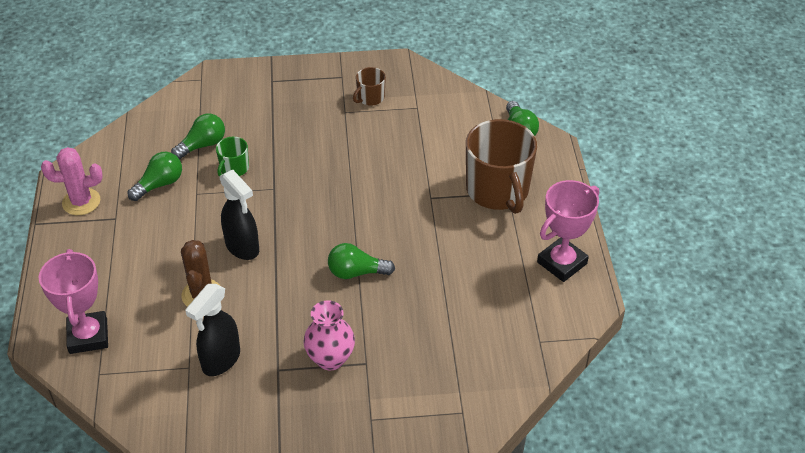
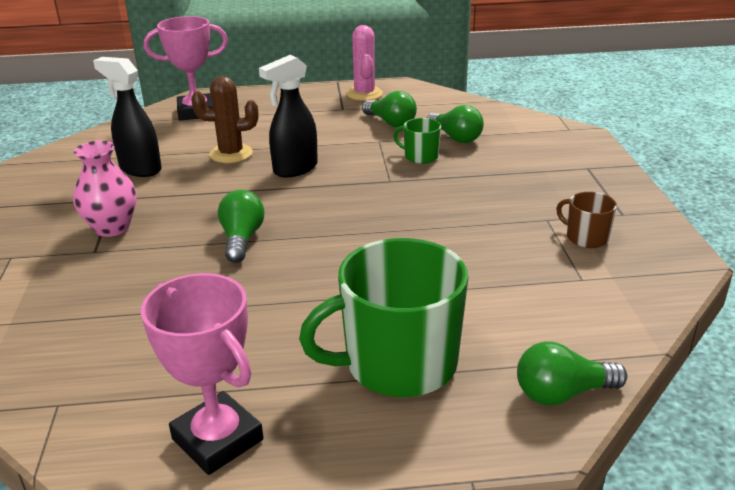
camera: 90 degrees right, 15 degrees down
brown mug [466,119,537,214] -> green mug [299,238,468,397]

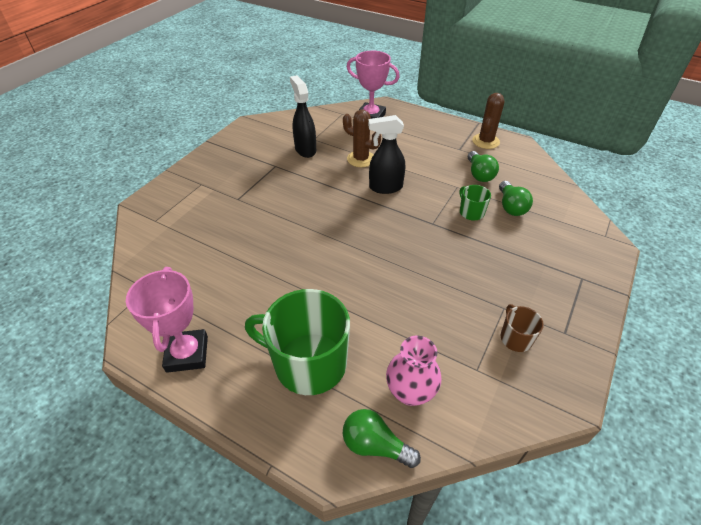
camera: 35 degrees right, 15 degrees up
pink vase [73,141,137,237] -> pink vase moved to [386,336,442,406]
green light bulb [218,190,264,263] -> none
pink cactus [346,25,383,101] -> brown cactus [472,93,504,149]

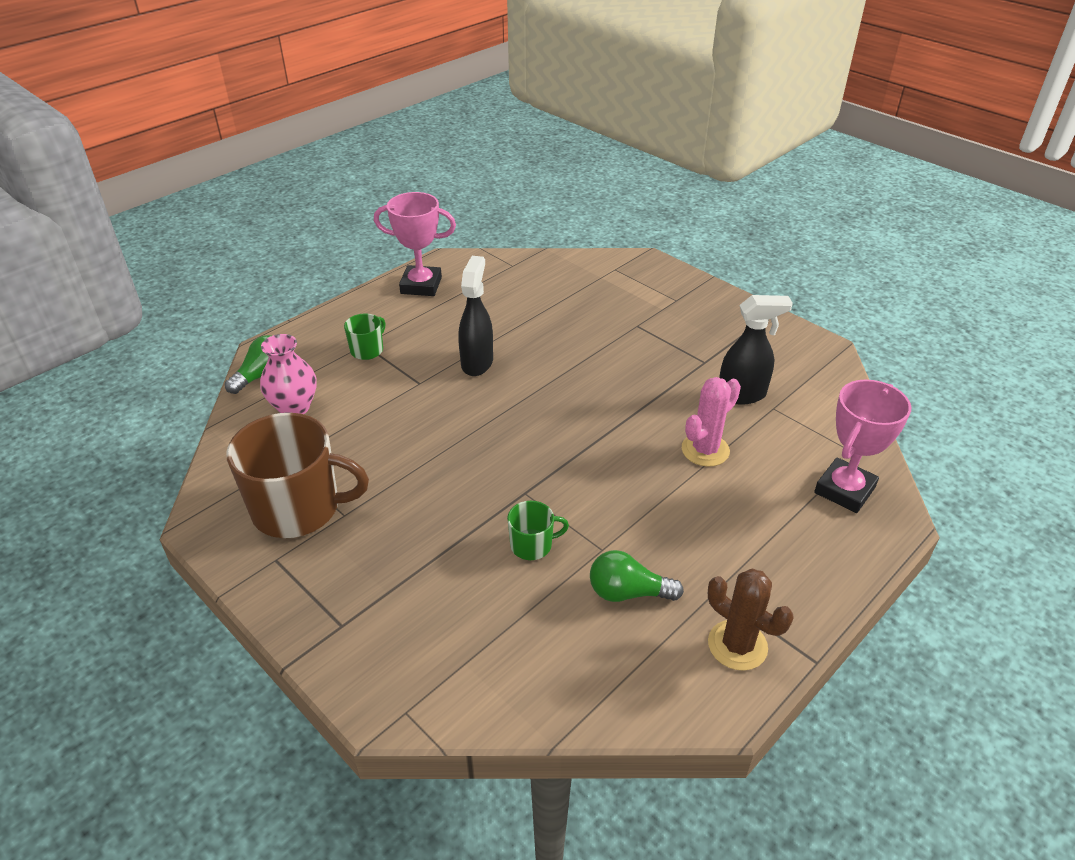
camera: 105 degrees right, 5 degrees down
green mug [245,289,350,395] -> green mug [344,314,385,360], size x0.46
brown cactus [343,110,381,167] -> pink cactus [682,377,741,467]
black spray bottle [368,115,405,194] -> black spray bottle moved to [458,256,493,376]
green light bulb [499,181,533,216] -> none
brown mug [501,304,544,352] -> brown mug [226,413,369,538], size x2.16

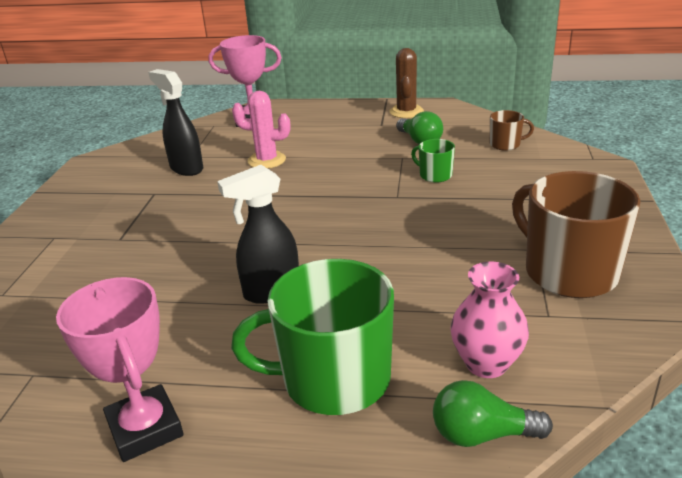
camera: 125 degrees left, 10 degrees down
green mug [344,314,385,360] -> green mug [231,259,394,415], size x2.16
none -> brown mug [490,110,534,151]

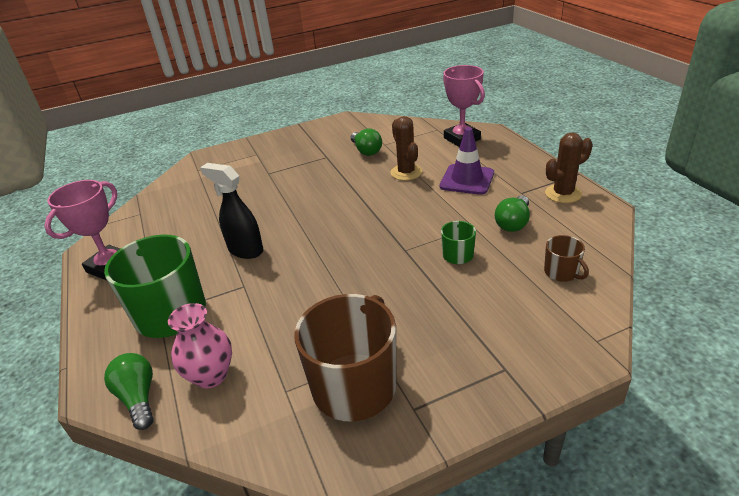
camera: 60 degrees right, 5 degrees up
black spray bottle [148,69,203,176] -> green light bulb [351,128,382,156]
pink cactus [232,91,290,169] -> brown cactus [391,116,422,181]
none -> purple traffic cone [440,127,494,195]

